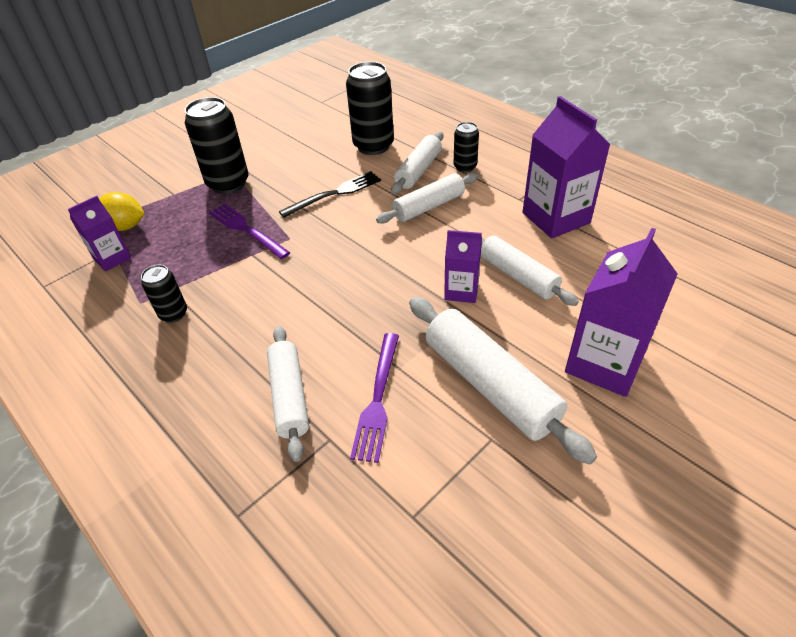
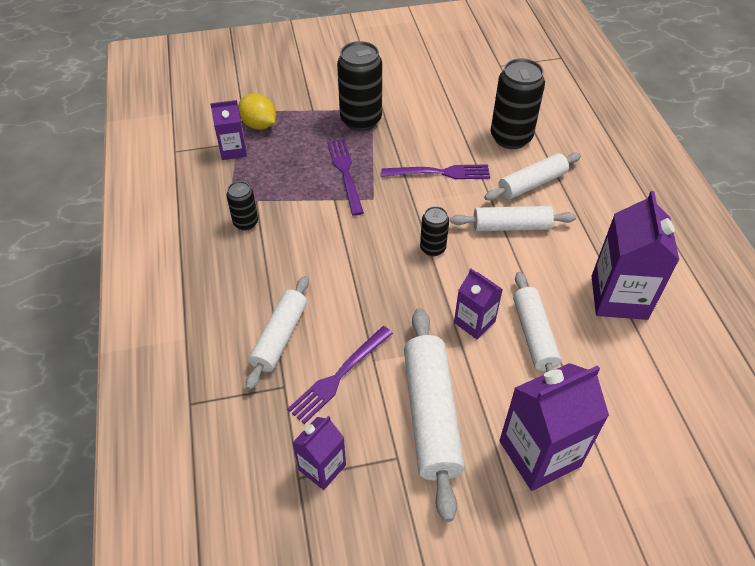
camera: 30 degrees right, 5 degrees up
black fork [279,171,381,218] -> purple fork [381,164,490,179]
black can [454,122,479,173] -> black can moved to [420,206,449,256]
none -> purple carton [292,416,346,490]

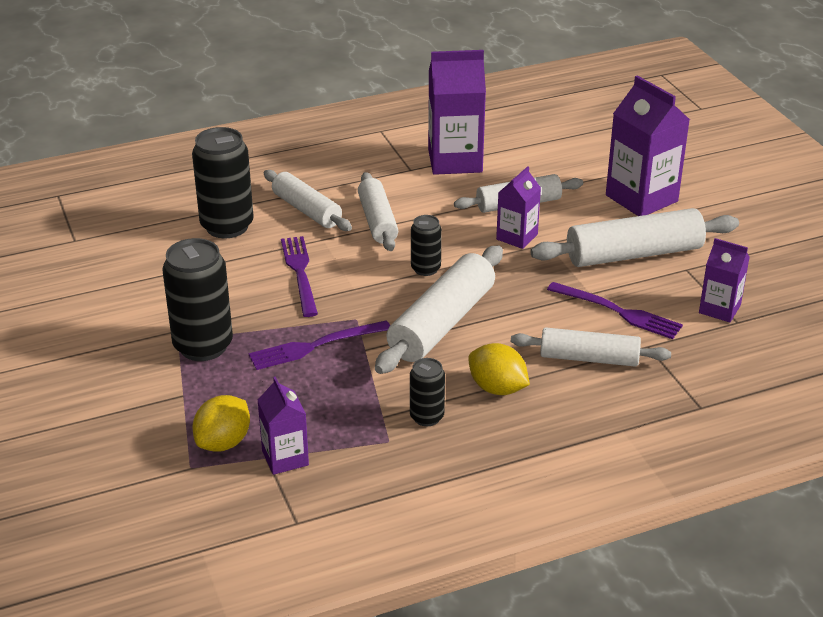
camera: 100 degrees left, 15 degrees down
none -> white rolling pin [375,245,503,374]
none -> yellow lemon [468,343,530,395]

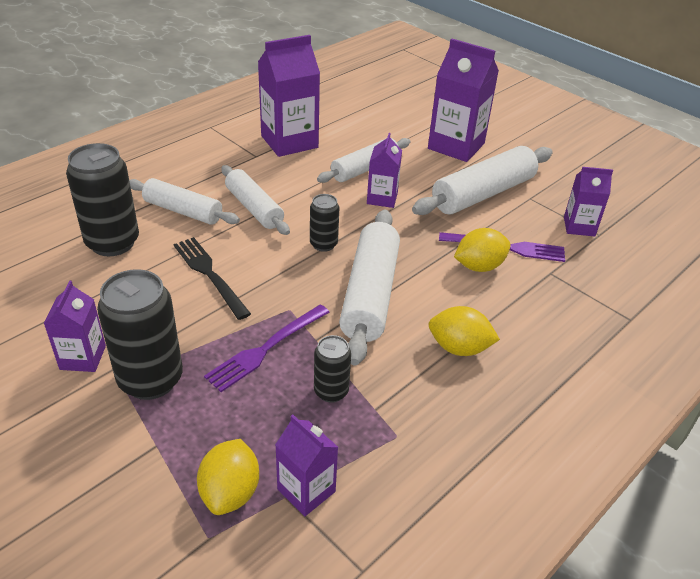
camera: 25 degrees left, 5 degrees up
purple fork [281,236,318,317] -> black fork [173,237,251,320]
black can [410,358,445,426] -> black can moved to [314,335,351,403]
white rolling pin [511,327,671,367] -> none
none -> purple carton [43,281,106,372]
none -> yellow lemon [454,228,511,272]

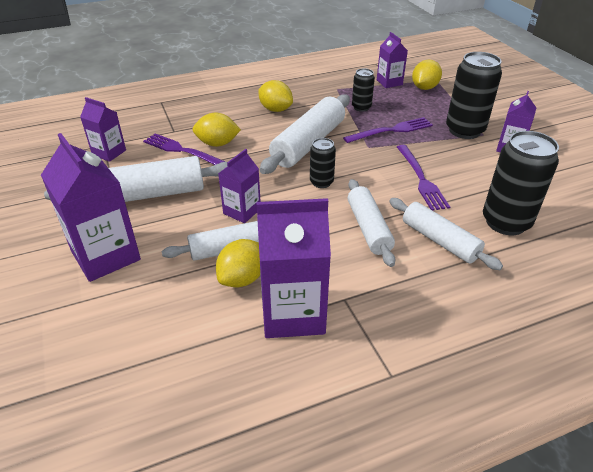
camera: 155 degrees left, 0 degrees up
black fork [173,237,251,320] -> purple fork [397,145,450,211]
none -> yellow lemon [216,239,260,287]

